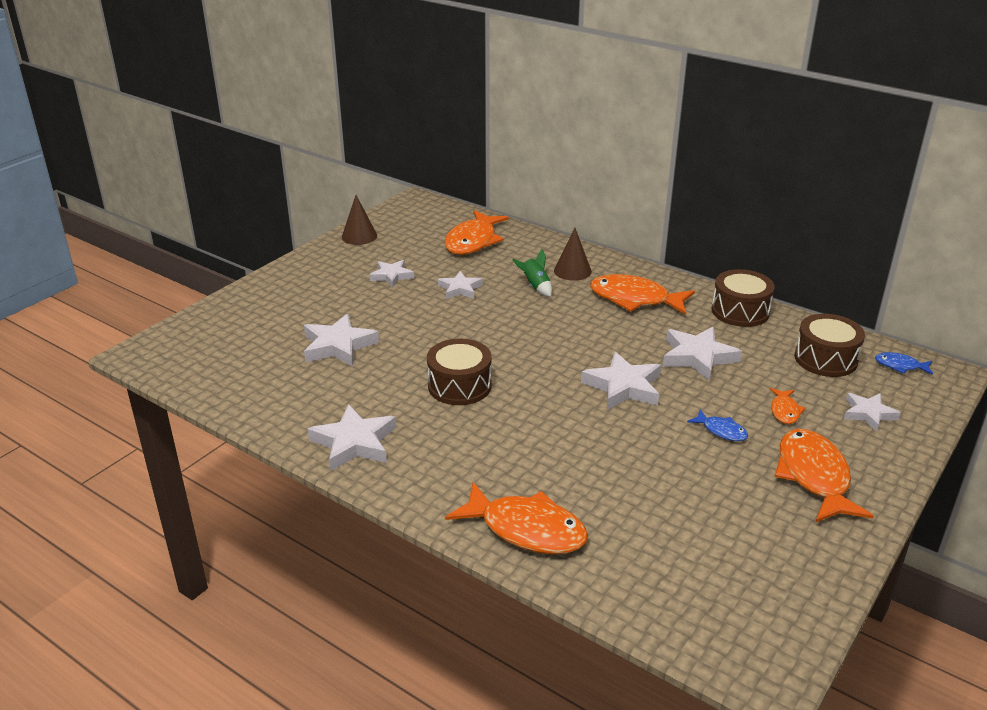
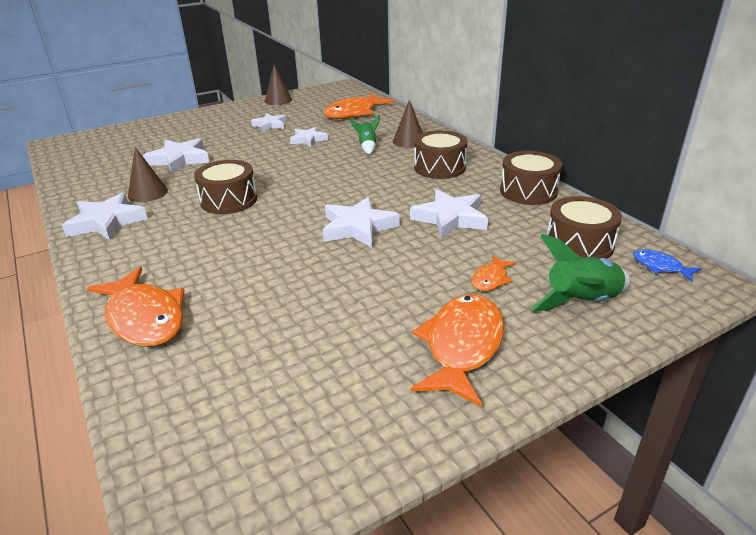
camera: 25 degrees right, 0 degrees up
orange fish [590,274,695,315] -> brown drum [414,130,467,179]
blue fish [687,410,748,441] -> none
white star [844,393,901,431] -> green rocket [530,234,631,312]
none -> brown cone [128,147,168,202]

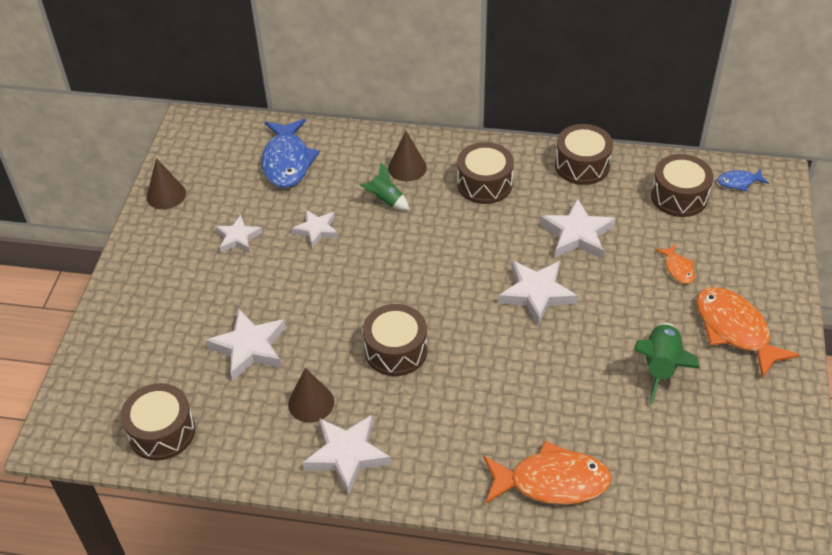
camera: 50 degrees left, 15 degrees up
orange fish [324,94,394,119] -> blue fish [261,119,320,188]
green rocket [530,234,631,312] -> green rocket moved to [634,323,700,404]
none -> brown drum [121,383,195,461]

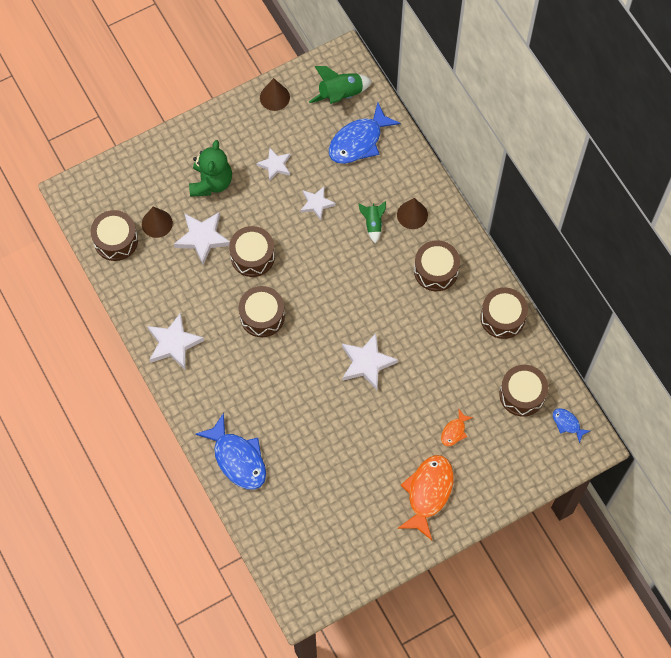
camera: 50 degrees right, 20 degrees up
brown cone [288,368,334,422] -> brown cone moved to [142,207,173,238]
orange fish [483,441,612,505] -> blue fish [195,413,266,490]
white star [540,198,616,259] -> none
green rocket [634,323,700,404] -> green rocket moved to [309,66,372,104]
none -> green teddy bear [189,140,232,197]
none -> brown drum [229,226,275,277]

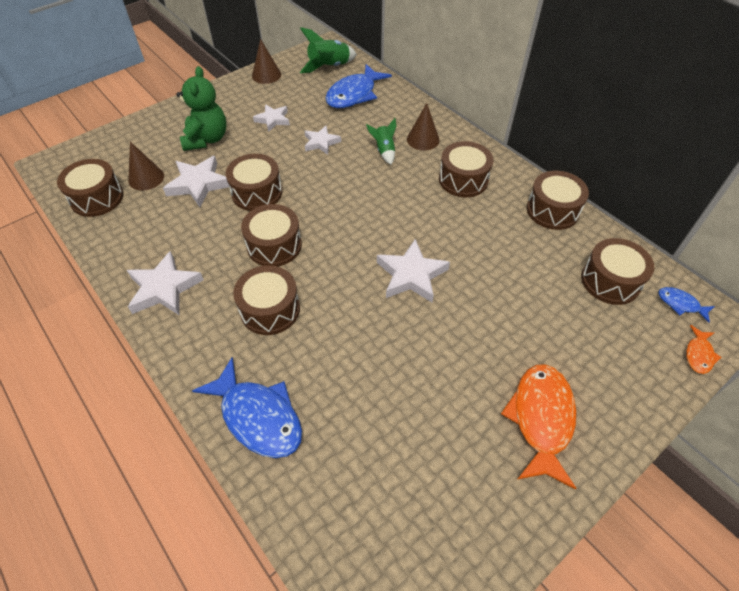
camera: 10 degrees left, 15 degrees down
orange fish [441,409,473,446] -> orange fish moved to [686,325,721,374]
none -> brown drum [233,265,300,335]

